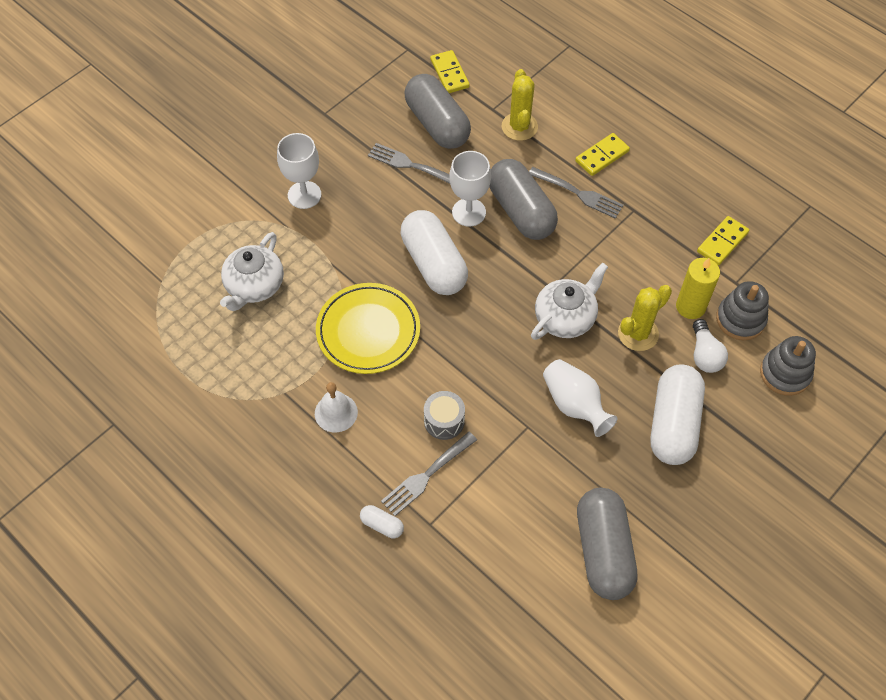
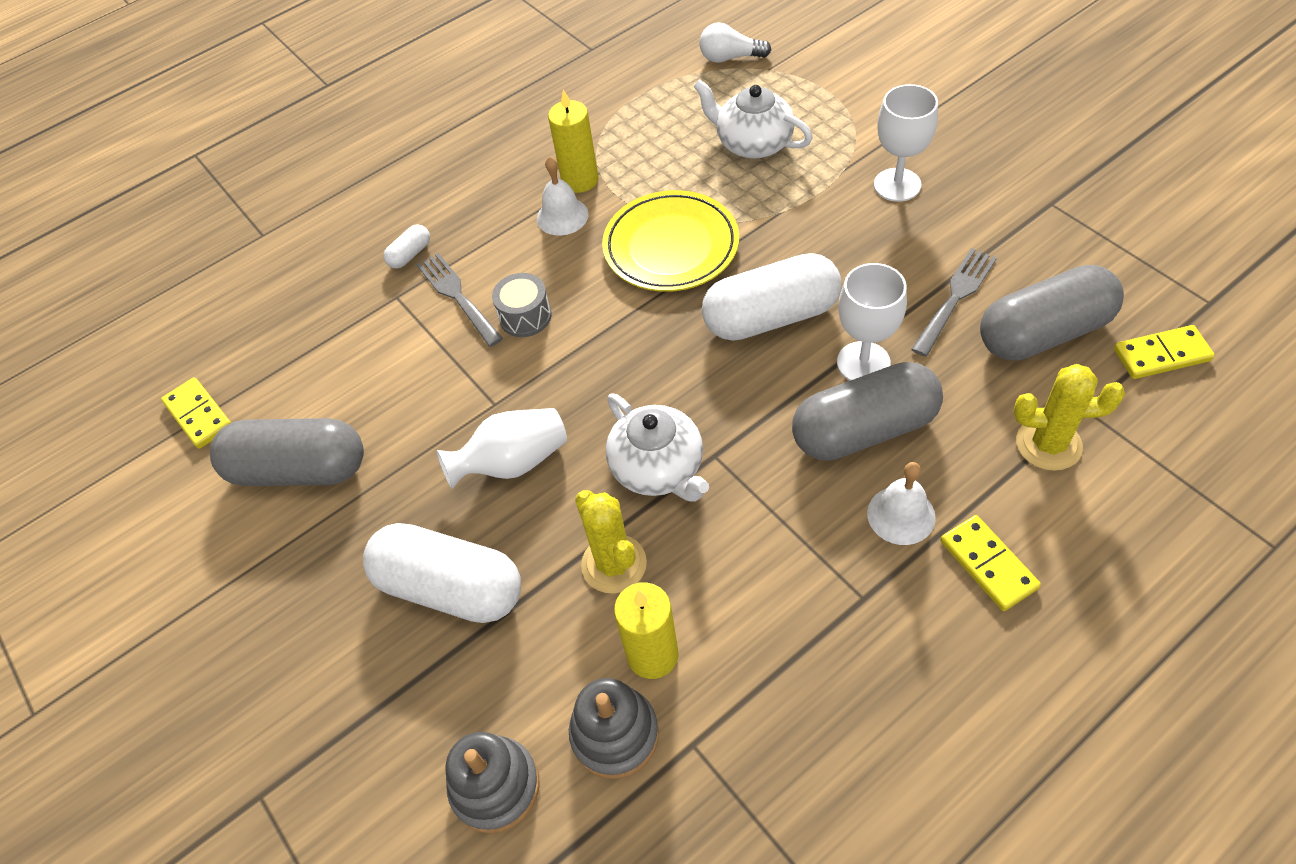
camera: 105 degrees right, 5 degrees down
grey fork [529,167,624,219] -> white bell [867,462,936,545]
white light bulb [693,319,728,373] -> white light bulb moved to [700,22,771,63]
yellow domino [697,216,749,266] -> yellow domino moved to [161,377,231,449]
none -> yellow candle [548,89,599,193]

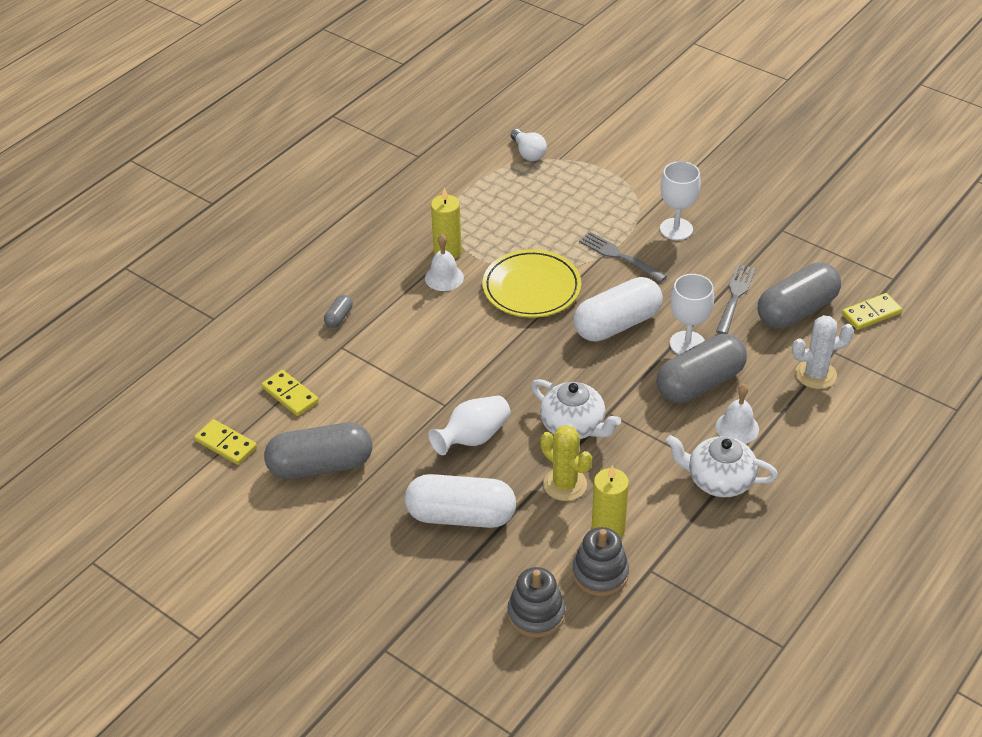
camera: 20 degrees left, 10 degrees down
white capsule [384,224,430,269] -> grey capsule [324,295,353,328]
grey fork [416,253,503,347] -> grey fork moved to [579,232,667,282]
grey drum [492,273,551,337] -> none
white teapot [693,79,813,159] -> white teapot moved to [666,435,778,497]
white light bulb [700,22,771,63] -> white light bulb turned 105 degrees counterclockwise [511,129,547,161]
yellow domino [940,515,1041,611] -> yellow domino moved to [261,370,319,416]
yellow cactus [1014,364,1125,471] -> white cactus [792,315,854,389]

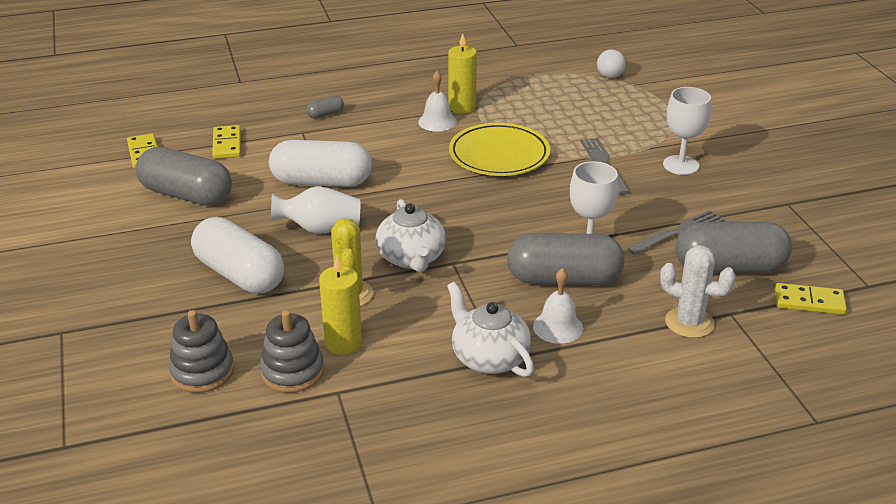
camera: 35 degrees right, 10 degrees down
white capsule [573,277,663,342] -> white capsule moved to [269,140,372,187]

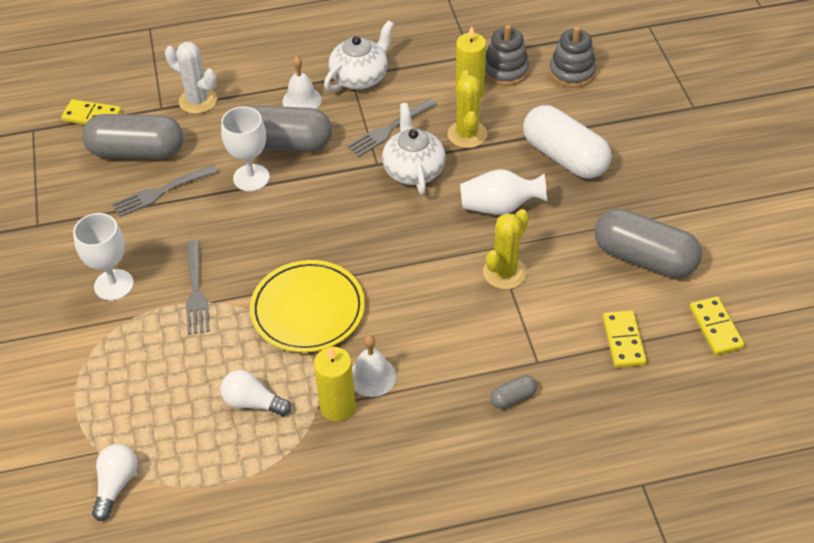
camera: 175 degrees left, 15 degrees up
white capsule [269,140,372,187] -> yellow cactus [483,209,529,289]
white teapot [447,282,534,377] -> white teapot turned 105 degrees counterclockwise [324,20,394,91]
none -> white light bulb [220,370,291,416]
none -> grey fork [347,99,437,157]

